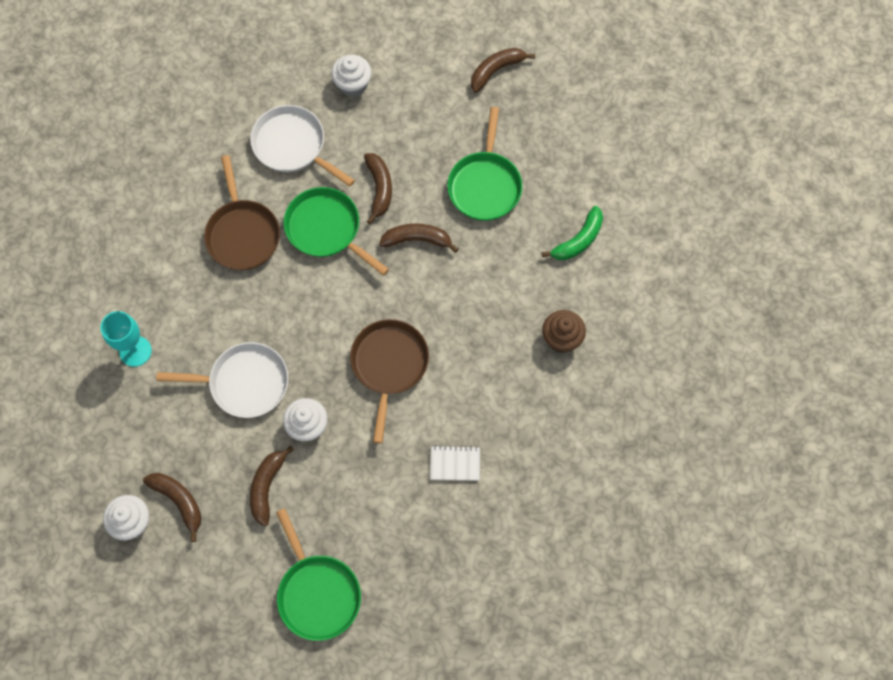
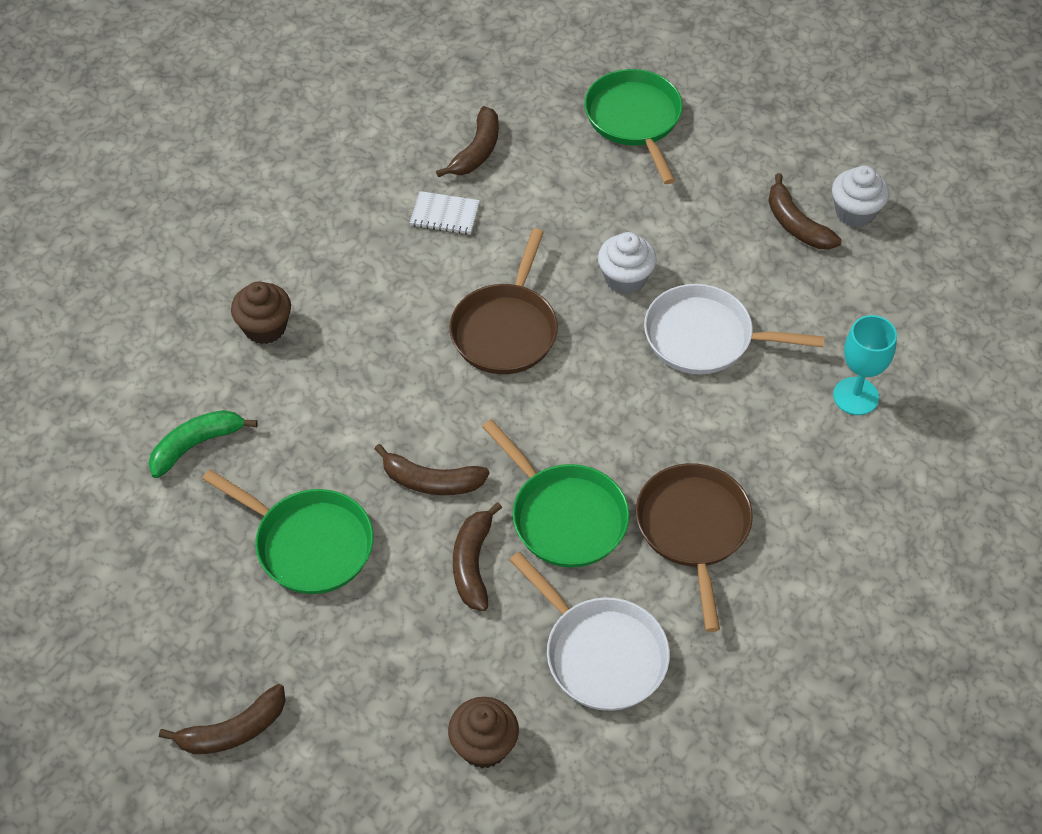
camera: 170 degrees left, 15 degrees down
brown banana [250,446,294,527] -> brown banana moved to [436,106,499,177]
white cupcake [331,55,372,97] -> brown cupcake [448,697,519,768]
green pan [447,107,522,221] -> green pan turned 105 degrees clockwise [202,469,374,594]

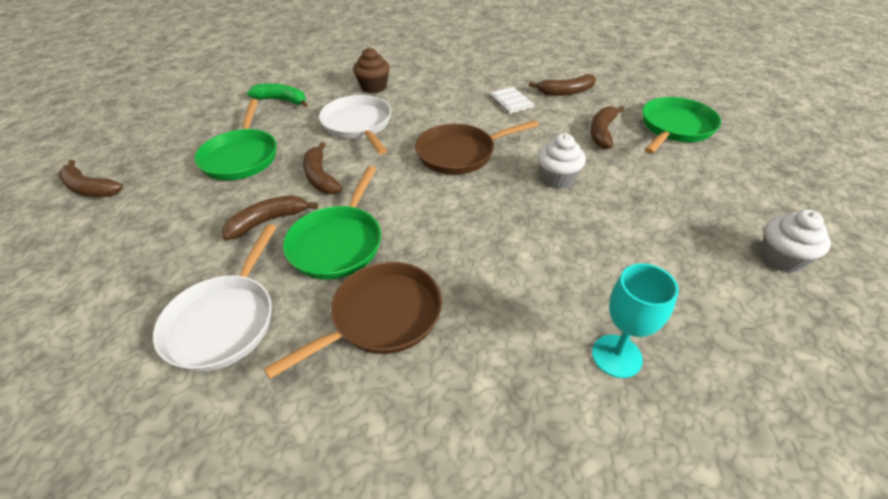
camera: 55 degrees right, 10 degrees down
brown cupcake [448,697,519,768] -> none
white pan [644,284,825,374] -> white pan moved to [319,95,391,155]
brown banana [768,173,842,249] -> brown banana moved to [590,106,625,149]

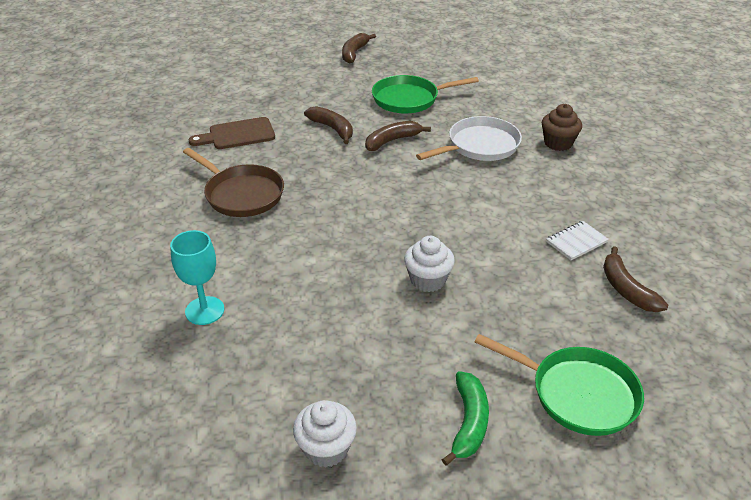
camera: 80 degrees right, 5 degrees down
white pan [153,224,277,372] -> brown cutting board [189,117,275,149]
green banana [247,83,308,107] -> green banana moved to [442,371,489,466]
green pan [283,166,381,280] -> none
brown pan [415,120,539,175] -> none
brown banana [590,106,625,149] -> none

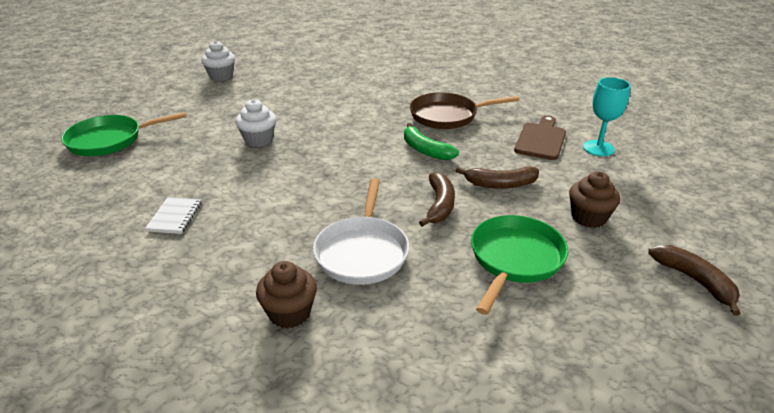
camera: 130 degrees right, 5 degrees down
turquoise goblet [170,230,224,325] -> turquoise goblet moved to [583,77,631,156]
green banana [442,371,489,466] -> green banana moved to [404,123,459,160]
brown banana [603,246,668,312] -> none
none -> brown cupcake [569,171,620,228]

